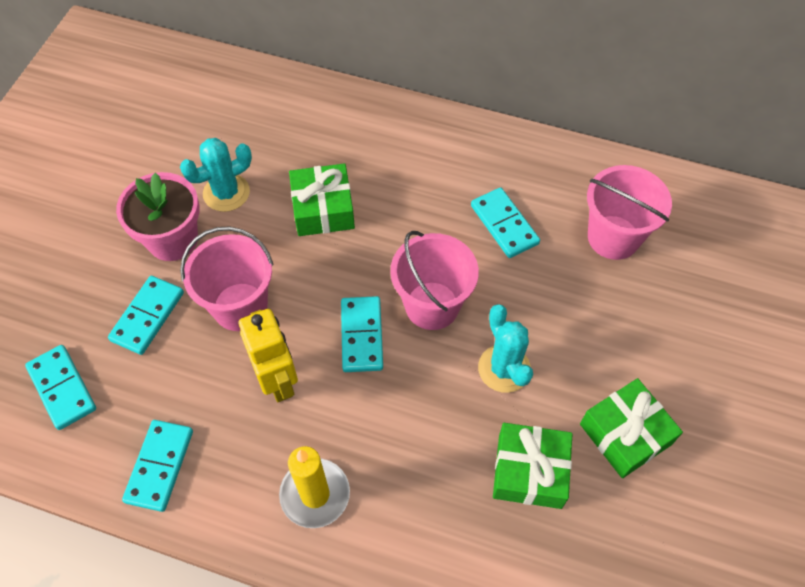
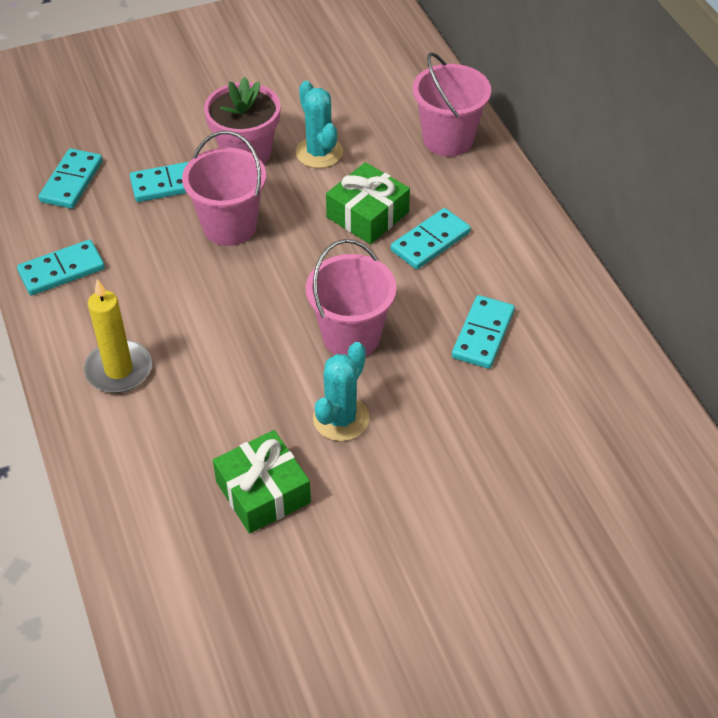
camera: 50 degrees right, 10 degrees down
turquoise cactus [180,138,252,212] -> turquoise cactus turned 45 degrees clockwise [296,81,343,168]
yellow robot [238,309,298,402] -> none
turquoise domino [341,296,383,372] -> turquoise domino moved to [391,208,471,269]
green gift [580,378,683,478] -> none
pink bucket [587,165,672,260] -> pink bucket moved to [413,52,491,157]

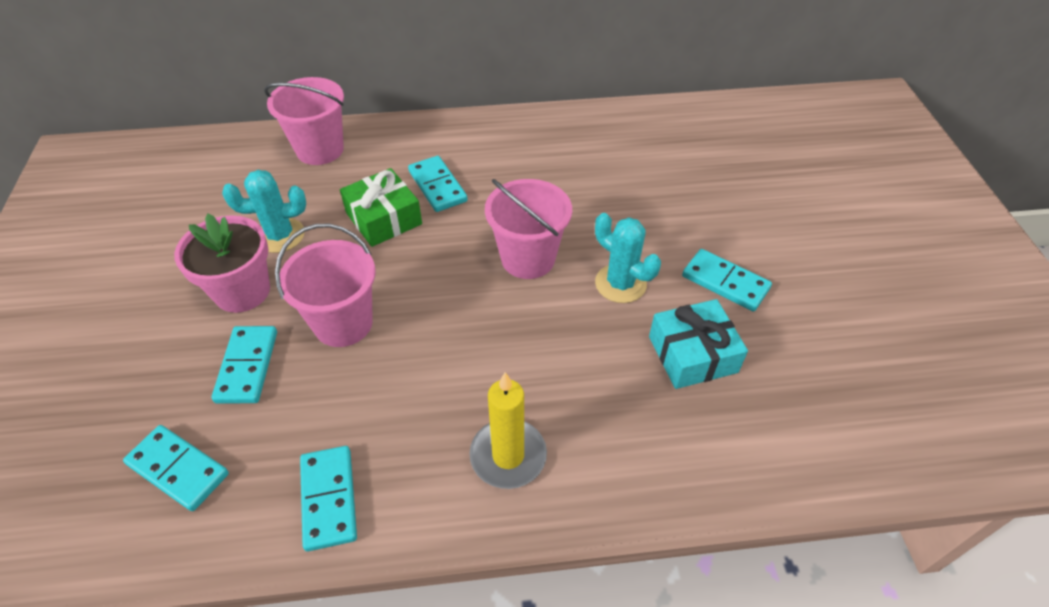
camera: 75 degrees left, 0 degrees up
green gift [213,430,311,534] -> turquoise gift [649,299,748,389]
turquoise domino [452,295,515,369] -> turquoise domino moved to [682,249,772,311]

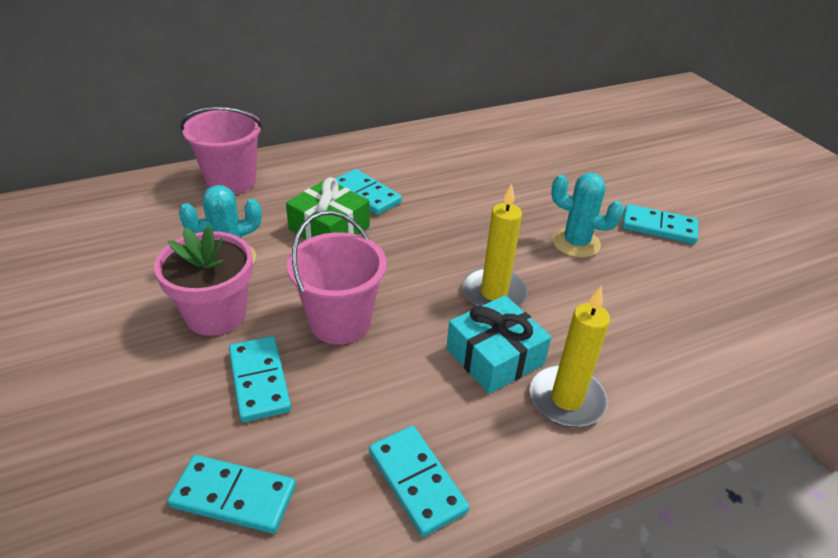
camera: 20 degrees left, 10 degrees down
pink bucket [485,179,572,279] -> none
turquoise gift [649,299,748,389] -> turquoise gift moved to [447,295,551,394]
none -> yellow candle [462,183,528,307]

